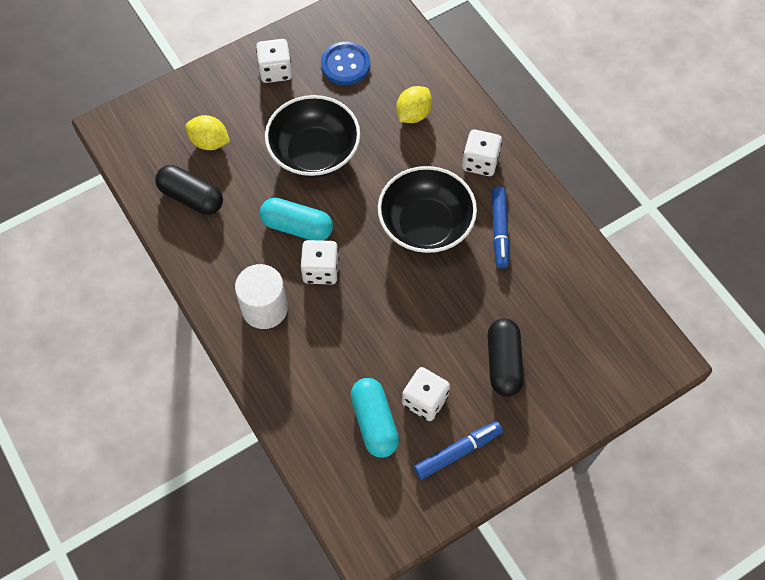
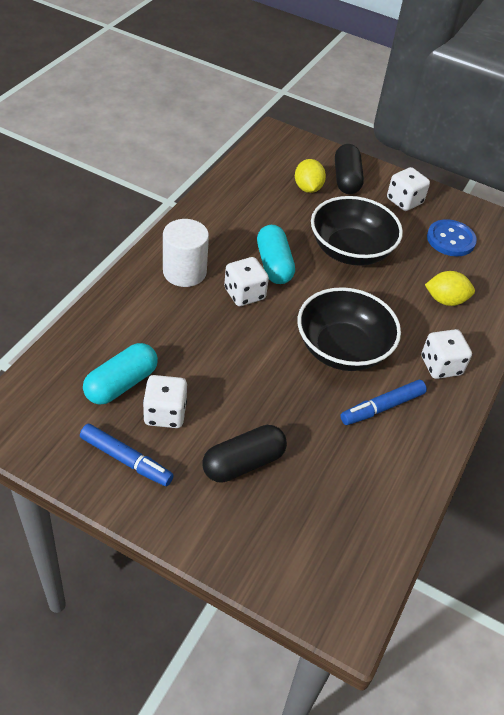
camera: 55 degrees right, 15 degrees down
black capsule [155,165,223,215] -> black capsule moved to [335,144,364,194]

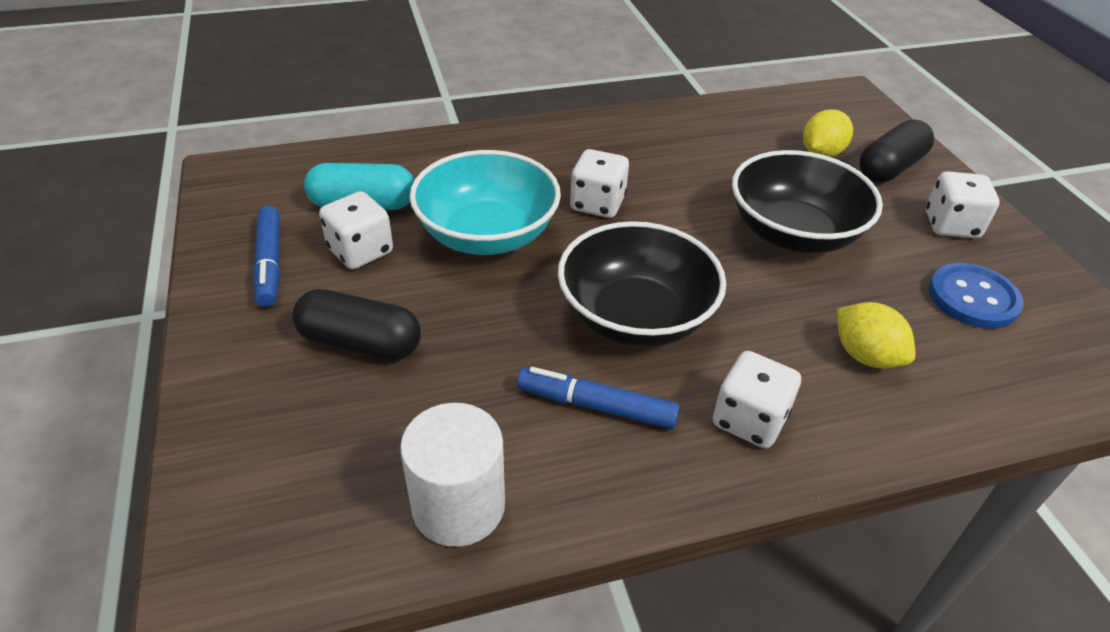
camera: 50 degrees right, 5 degrees down
white cylinder [163,219,209,287] -> white cylinder moved to [400,403,505,547]
turquoise capsule [257,225,295,284] -> none
none -> turquoise bowl [409,150,561,255]

